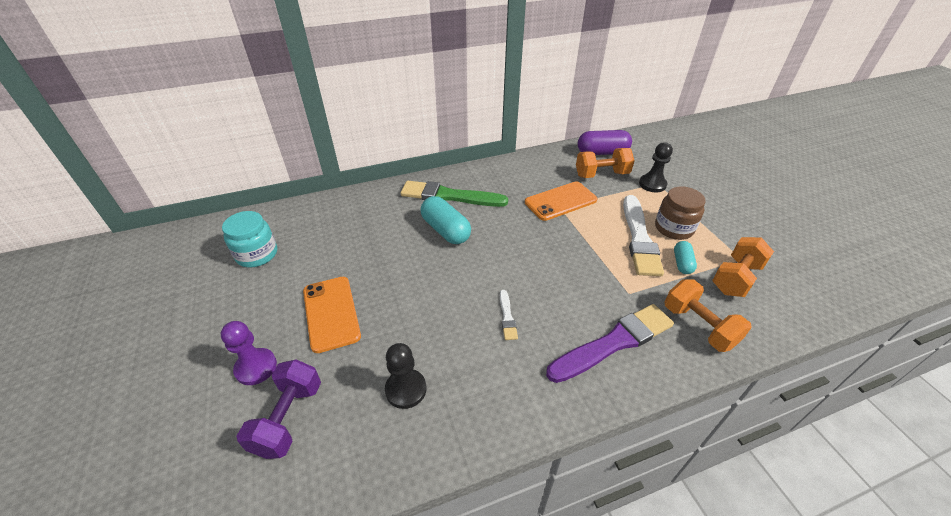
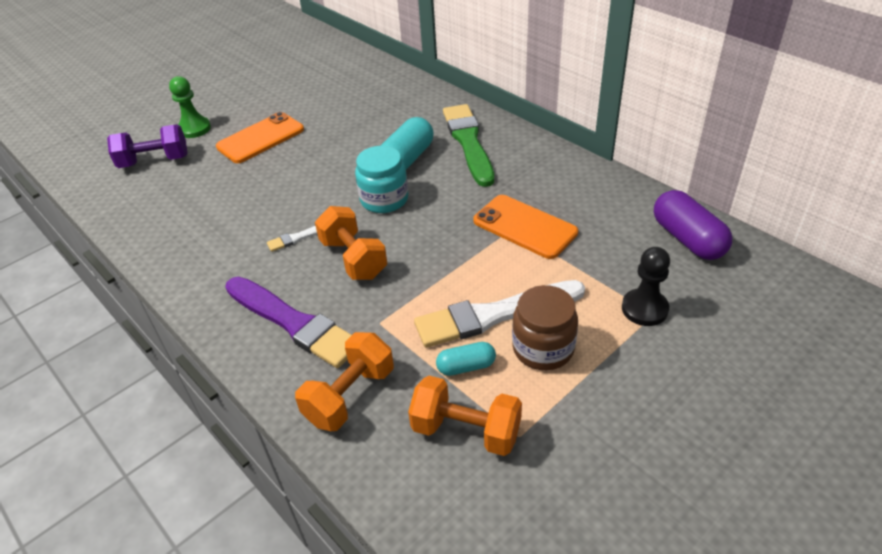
camera: 70 degrees right, 0 degrees up
purple pawn [220,321,277,385] -> green pawn [169,76,211,138]
turquoise jar [222,211,277,267] -> turquoise jar moved to [355,146,408,213]
black pawn [385,343,426,409] -> none
orange dumbbell [576,148,635,178] -> orange dumbbell moved to [315,206,387,280]

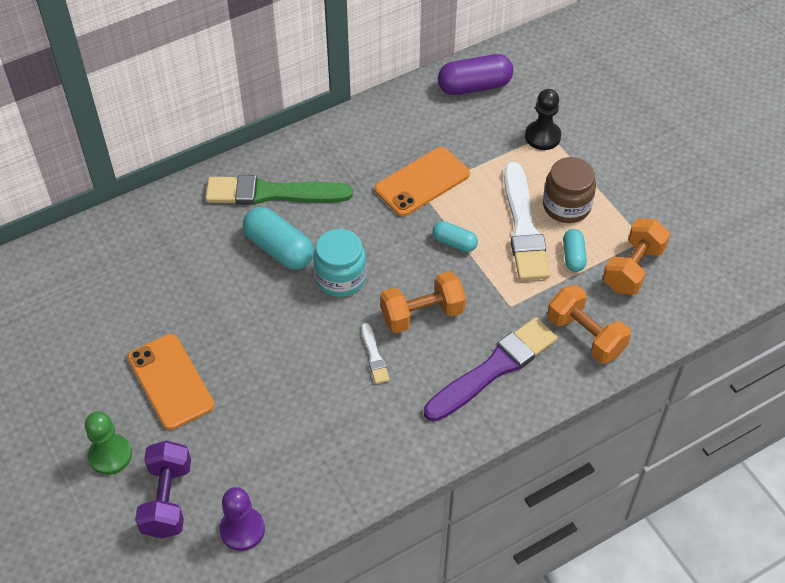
camera: 80 degrees left, 10 degrees up
none -> purple pawn [219,487,265,551]
none -> turquoise capsule [432,221,478,252]

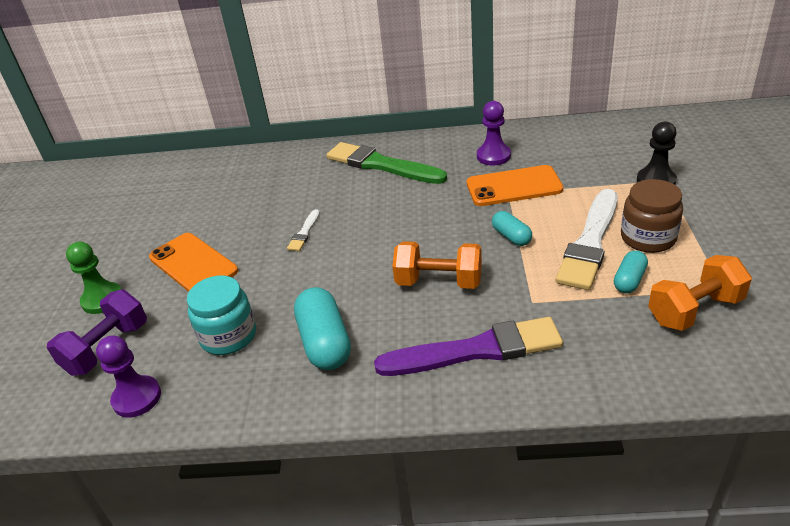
camera: 35 degrees right, 15 degrees down
orange phone [128,334,215,430] -> orange phone turned 45 degrees counterclockwise [149,233,238,292]
turquoise capsule [243,207,314,270] -> turquoise capsule moved to [294,287,351,370]
turquoise jar [313,229,366,297] -> turquoise jar moved to [187,276,256,355]
white brush [362,323,390,384] -> white brush moved to [287,209,320,251]
purple capsule [438,54,513,95] -> none
orange dumbbell [547,285,631,363] -> none
none -> purple pawn [477,101,511,165]

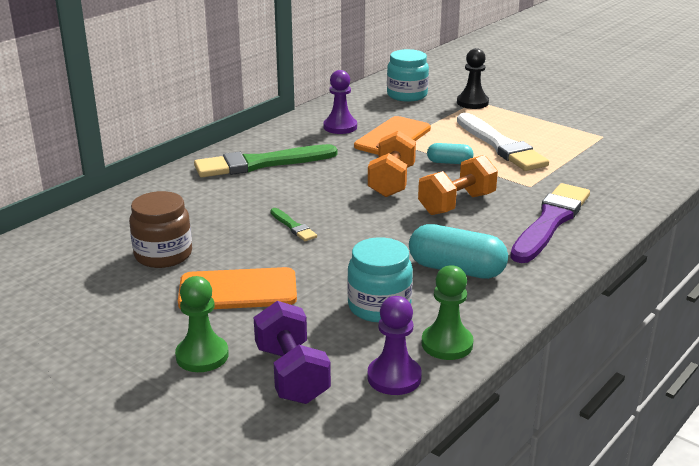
camera: 55 degrees left, 10 degrees down
white brush [287,209,320,251] -> green brush [270,208,317,241]
turquoise capsule [614,250,648,293] -> none
brown jar [621,179,683,253] -> brown jar moved to [129,191,192,268]
orange dumbbell [648,255,752,331] -> orange dumbbell moved to [368,131,416,197]
none -> turquoise jar [387,49,429,102]
none -> green pawn [422,265,474,360]

